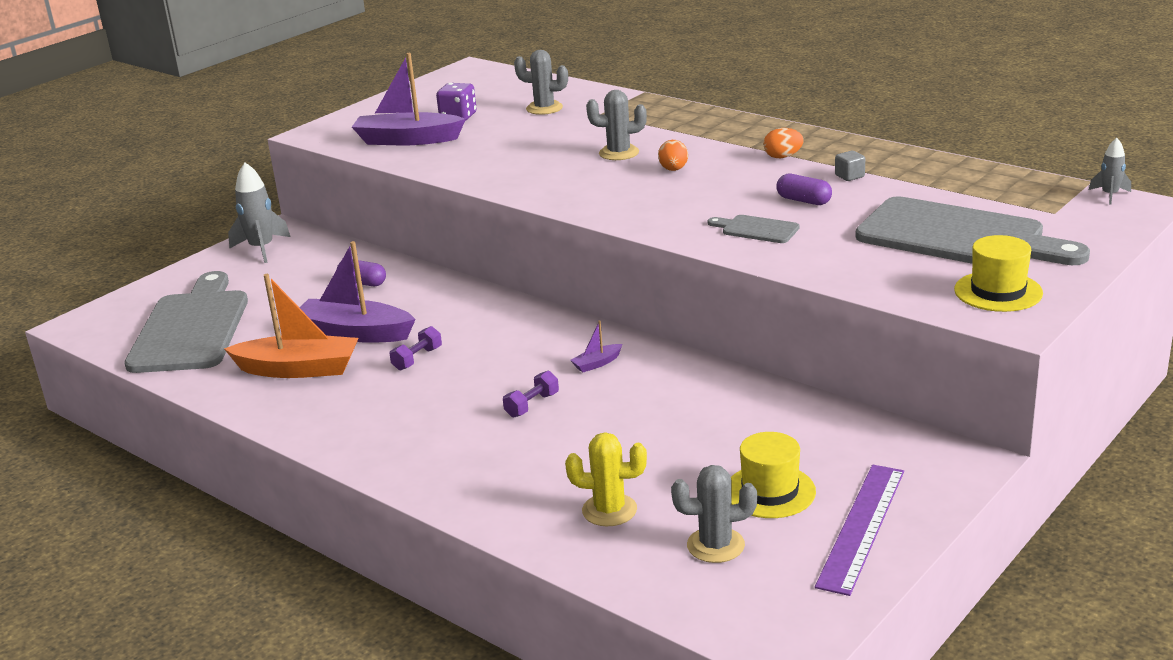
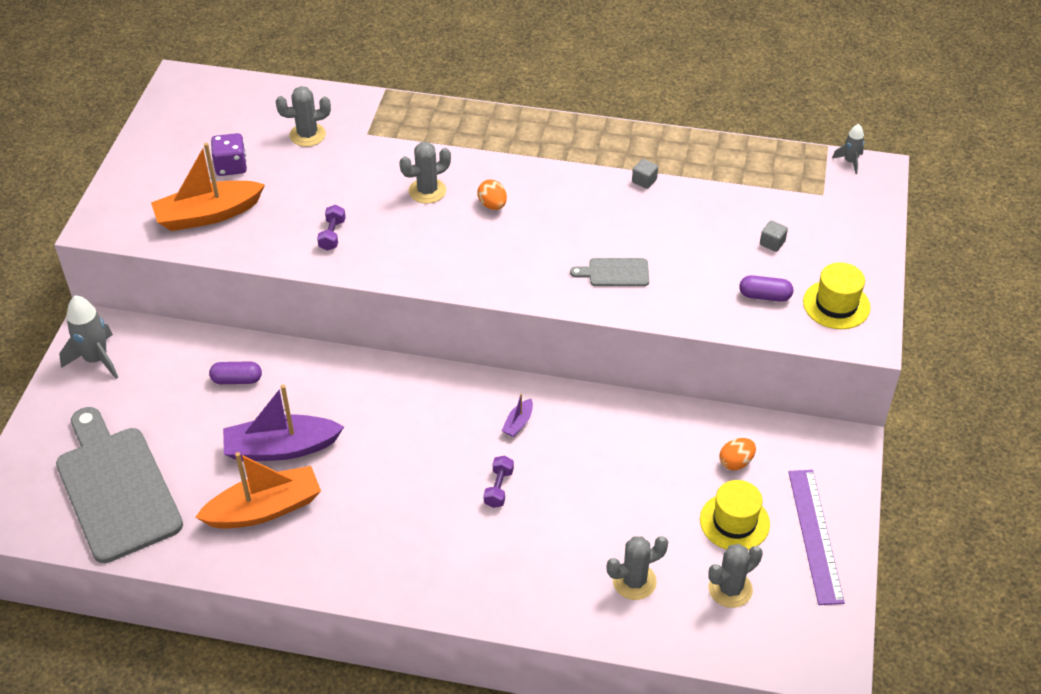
camera: 30 degrees left, 20 degrees up
purple boat [352,53,466,145] -> orange boat [151,143,265,231]
purple dumbbell [389,326,442,370] -> purple dumbbell moved to [317,205,346,251]
yellow cactus [565,432,647,526] -> grey cactus [606,536,668,600]
orange egg [763,128,804,158] -> orange egg moved to [719,438,756,471]
purple capsule [776,174,832,205] -> purple capsule moved to [739,275,793,302]
grey cutting board [855,196,1090,265] -> grey cube [760,221,788,252]

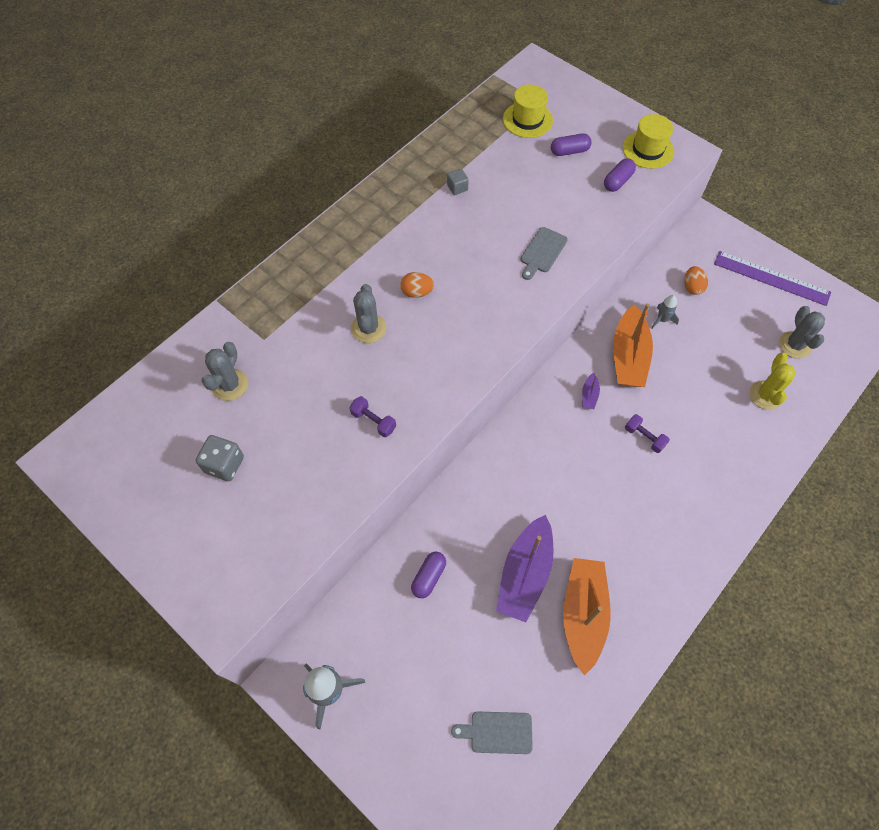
camera: 60 degrees left, 15 degrees up
grey cutting board [56,407,183,563] -> grey cutting board [451,711,533,754], size x0.43
orange boat [151,143,265,231] -> orange boat moved to [613,303,653,387]
purple dice [211,133,247,176] -> grey dice [196,435,244,481]
purple boat [502,393,533,437] -> purple boat turned 45 degrees clockwise [582,373,600,409]
grey cactus [606,536,668,600] -> yellow cactus [749,353,796,410]
yellow hat [700,480,770,550] -> yellow hat moved to [503,84,553,138]
grey cube [760,221,788,252] -> purple capsule [551,133,592,156]
grey rocket [832,124,864,174] -> grey rocket moved to [651,295,679,329]

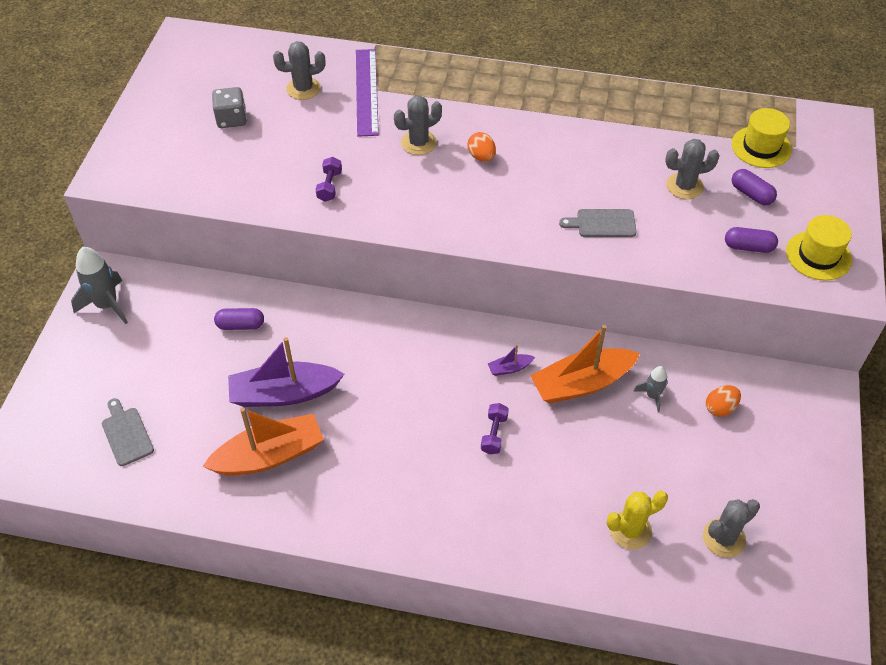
camera: 60 degrees right, 10 degrees down
grey cube [447,169,469,195] -> none
purple ruler [714,251,831,306] -> purple ruler moved to [356,49,379,137]
none -> grey cactus [665,139,719,199]

